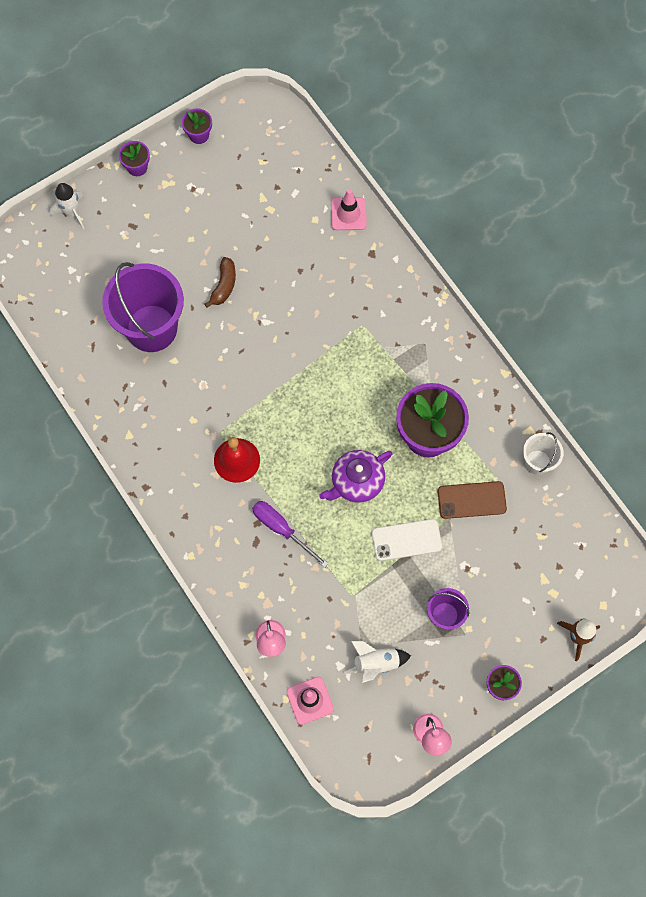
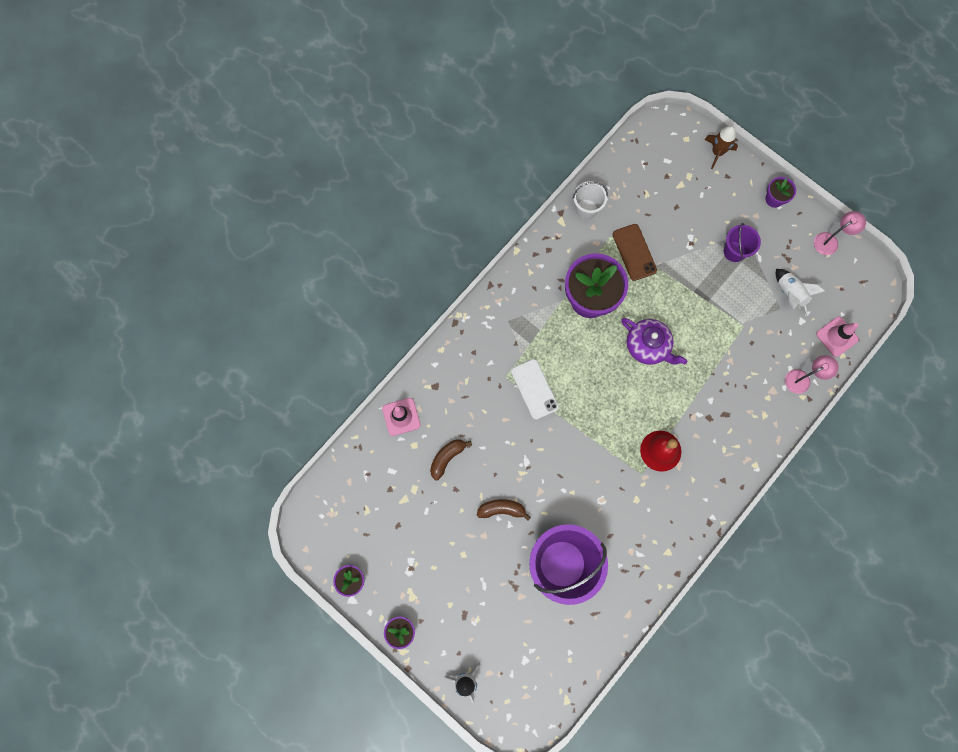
camera: 105 degrees left, 5 degrees up
purple screwdriver [252,501,329,568] -> none
white phone [372,519,442,561] -> white phone moved to [511,359,559,420]
none -> brown banana [430,440,472,480]

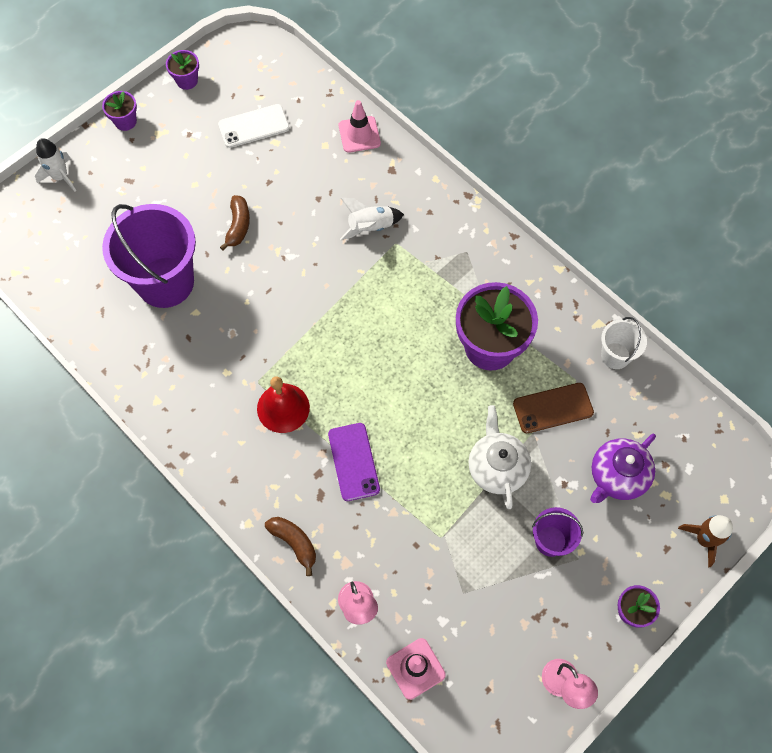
camera: 95 degrees right, 10 degrees down
brown banana [430,440,472,480] -> brown banana moved to [265,517,316,576]
white phone [511,359,559,420] -> white phone moved to [218,104,289,148]
purple teapot [621,318,687,365] -> purple teapot moved to [590,434,656,503]
white rocket [776,269,825,316] -> white rocket moved to [340,198,404,240]
none -> purple phone [328,423,380,501]
none -> white teapot [469,405,531,509]

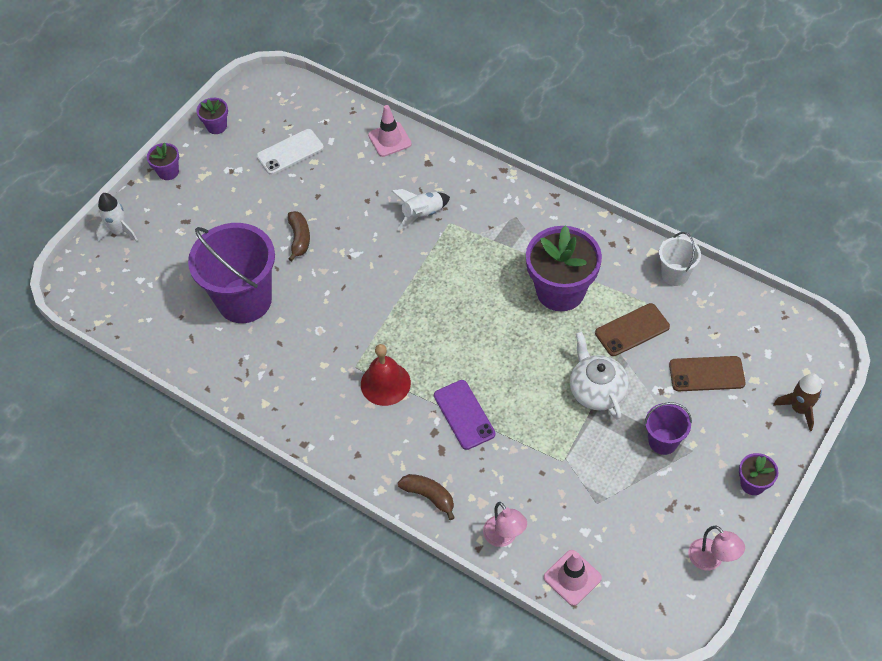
camera: 10 degrees left, 10 degrees down
purple teapot [590,434,656,503] -> brown phone [669,356,746,391]

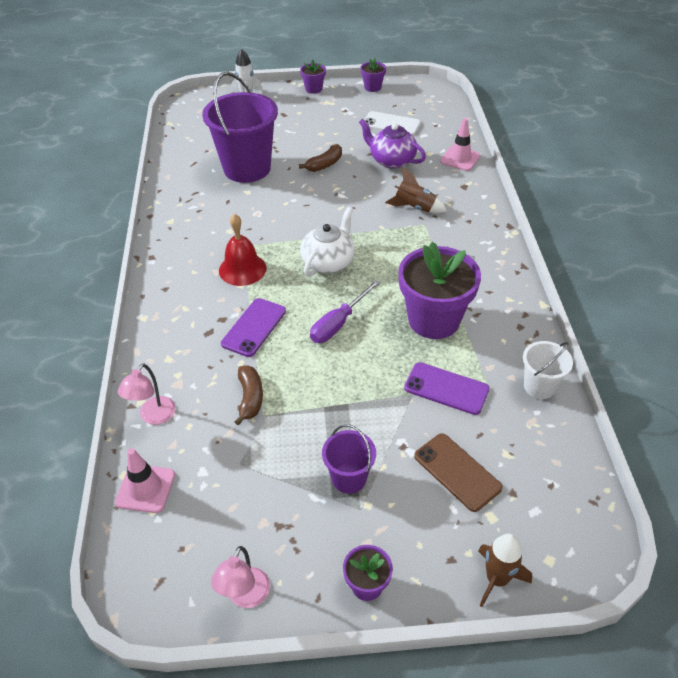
camera: 50 degrees right, 10 degrees down
white rocket [392,189,450,231] -> brown rocket [385,167,447,213]
brown banana [398,474,455,520] -> brown banana moved to [234,366,263,426]
white teapot [570,332,628,420] -> white teapot moved to [300,207,355,277]
brown phone [595,303,670,356] -> purple phone [404,362,489,415]
none -> purple screwdriver [310,280,380,343]
none -> purple teapot [359,119,426,169]

